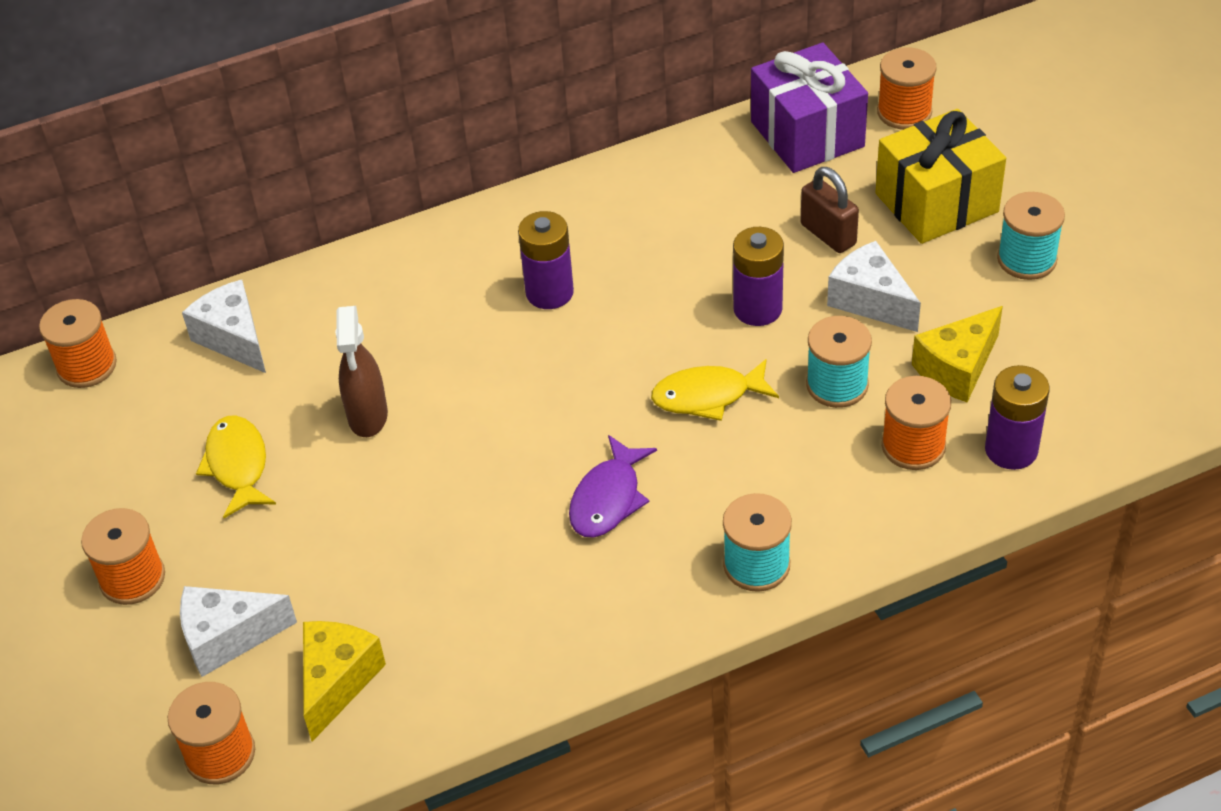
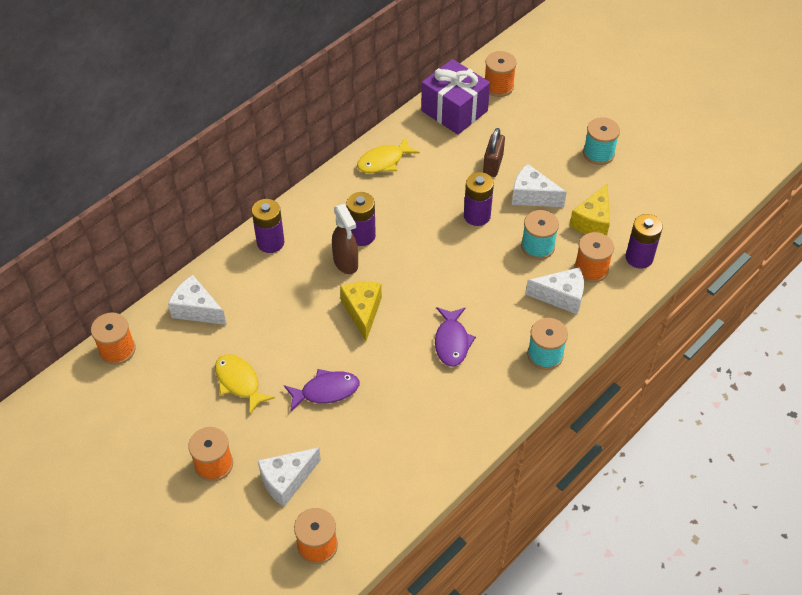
camera: 25 degrees left, 5 degrees up
yellow cheese [303,621,386,742] -> yellow cheese moved to [340,282,382,341]
brown spray bottle [335,306,388,437] -> brown spray bottle moved to [332,204,358,274]
yellow fish [651,359,779,421] -> yellow fish moved to [357,136,420,173]
brown padlock [800,167,859,253] -> brown padlock turned 75 degrees clockwise [483,128,505,177]
yellow gift [875,109,1006,244] -> none
none -> purple battery [252,199,284,253]
none -> purple fish [284,369,359,412]
none -> white cheese [525,267,584,314]

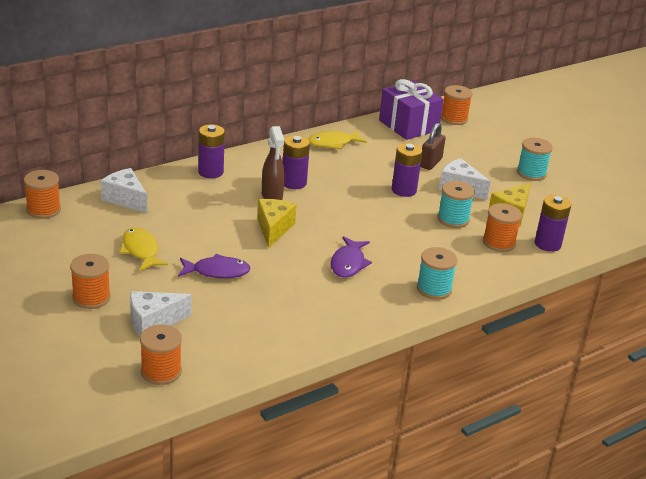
camera: 10 degrees right, 20 degrees down
white cheese [525,267,584,314] -> none

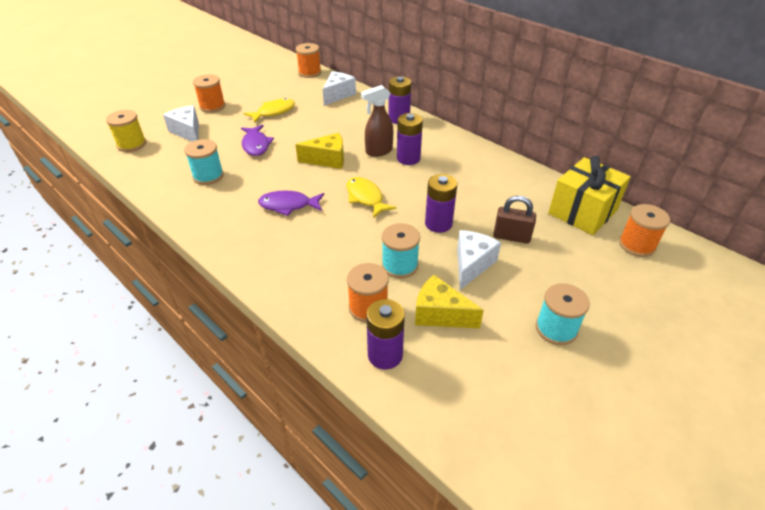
camera: 80 degrees right, 10 degrees up
orange spool [140,324,182,385] -> yellow spool [106,110,146,152]
yellow fish [308,130,367,149] -> yellow fish moved to [346,177,396,218]
purple gift [379,79,444,140] -> yellow gift [548,156,631,235]
turquoise spool [417,247,457,300] -> turquoise spool moved to [184,139,224,185]

